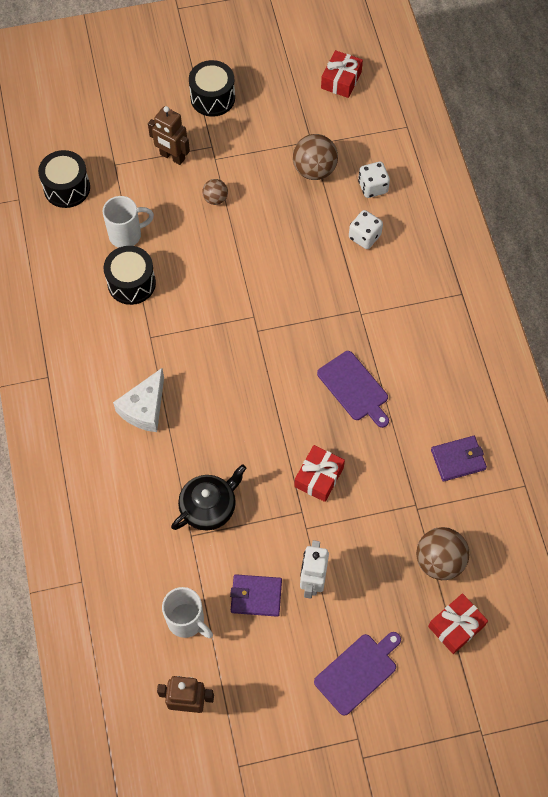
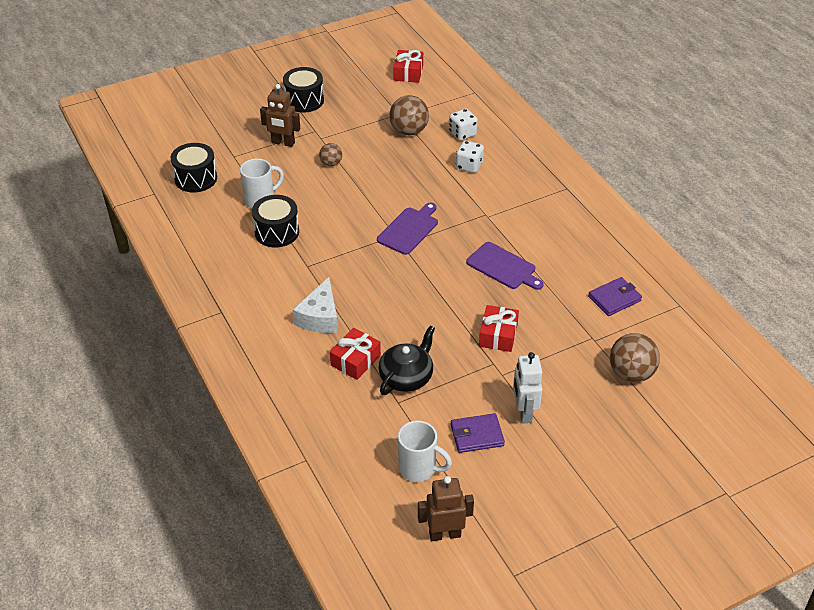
camera: 15 degrees left, 20 degrees down
purple cutting board [314,632,401,716] -> purple cutting board moved to [377,203,438,255]
red gift [428,593,488,654] -> red gift moved to [330,328,381,380]

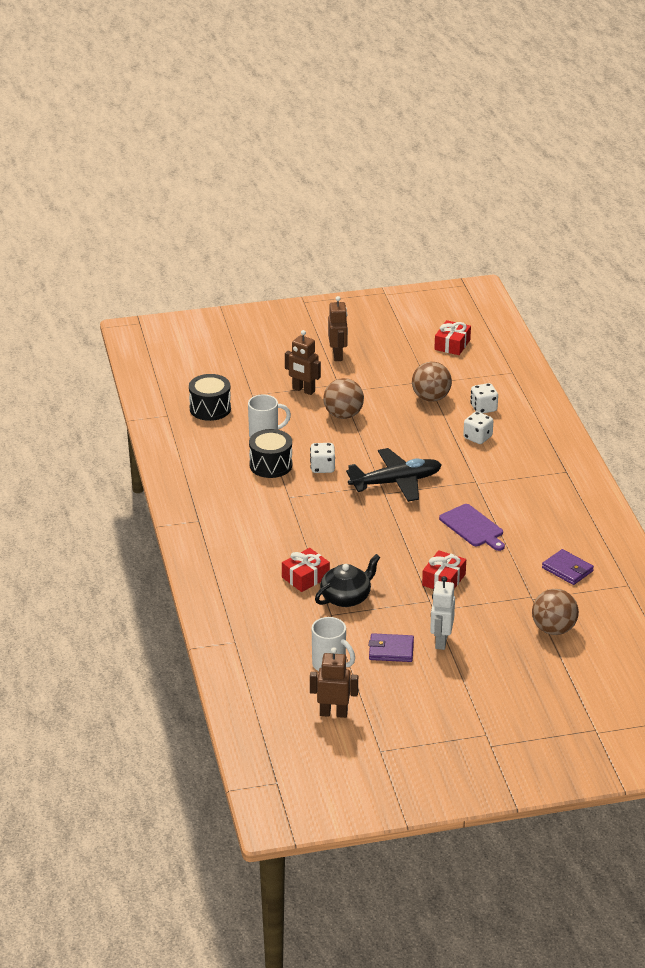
camera: 15 degrees right, 10 degrees down
black drum [283,67,324,113] -> brown robot [328,296,348,361]
white cheese [293,277,338,333] -> none
brown ball [319,143,342,166] -> brown ball [323,378,364,419], size x1.78
purple cutting board [377,203,438,255] -> black plane [346,448,442,502]
purple wallet [588,277,642,316] -> purple wallet turned 60 degrees clockwise [542,549,594,585]
none -> white dice [310,443,335,473]

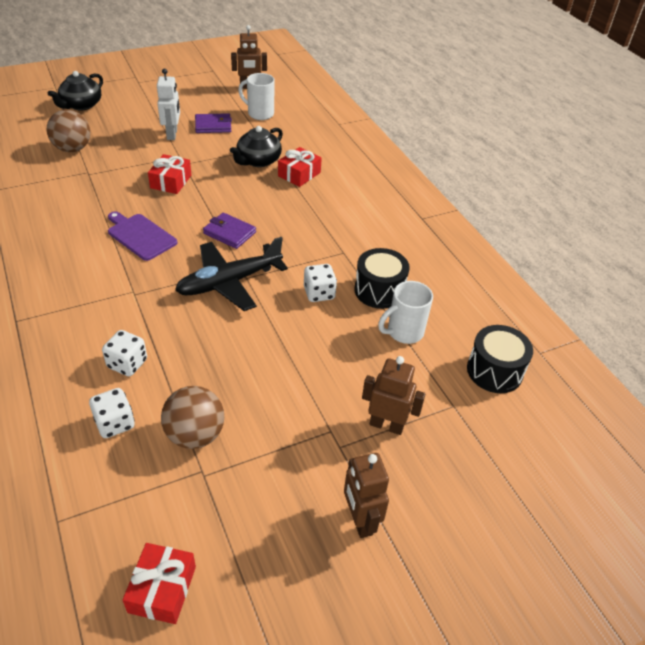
camera: 165 degrees right, 10 degrees up
brown ball [323,378,364,419] -> none
purple wallet [542,549,594,585] -> purple wallet moved to [203,213,256,249]
none -> black teapot [48,71,103,110]

